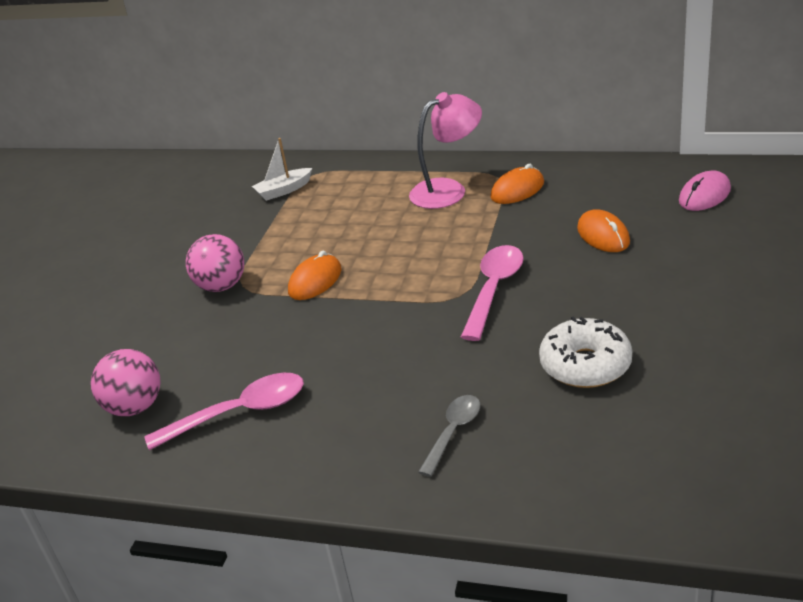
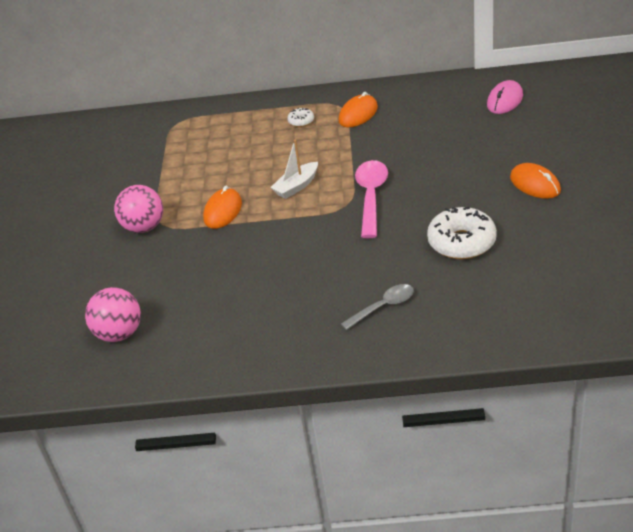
camera: 15 degrees left, 5 degrees up
pink spoon [144,373,304,450] -> none
white boat [252,138,312,201] -> white boat moved to [270,139,318,199]
pink lamp [409,92,482,209] -> white donut [287,108,314,127]
grey spoon [418,395,481,477] -> grey spoon turned 45 degrees clockwise [341,284,414,330]
orange mouse [577,209,630,252] -> orange mouse moved to [510,163,561,199]

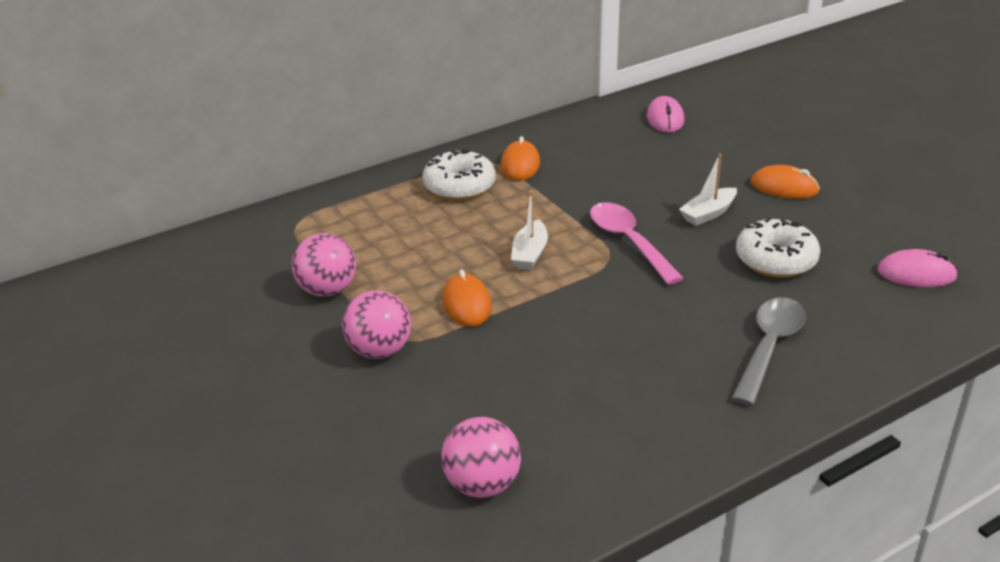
camera: 35 degrees left, 5 degrees down
white donut [287,108,314,127] -> white donut [422,149,496,201], size x2.11
grey spoon [341,284,414,330] -> grey spoon [731,297,806,406], size x1.56
none -> pink ball [292,233,356,297]
none -> white boat [679,154,737,226]
none -> pink mouse [877,249,958,287]

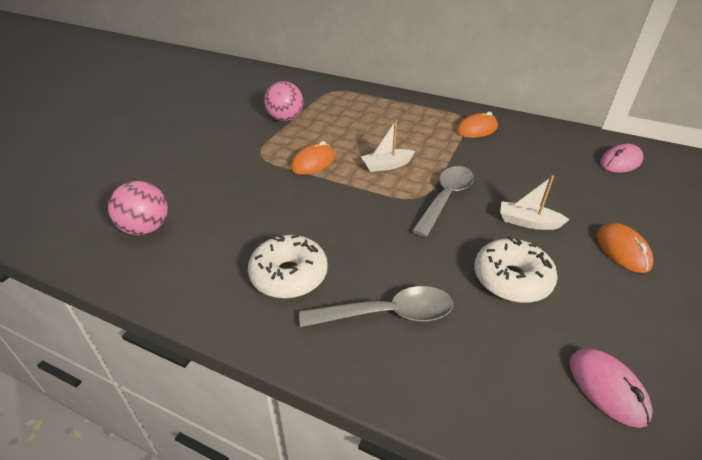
camera: 55 degrees right, 5 degrees up
pink ball [342,290,411,359] -> none
white donut [422,149,496,201] -> white donut moved to [248,235,328,298]
pink spoon [590,202,684,285] -> grey spoon [412,166,474,237]

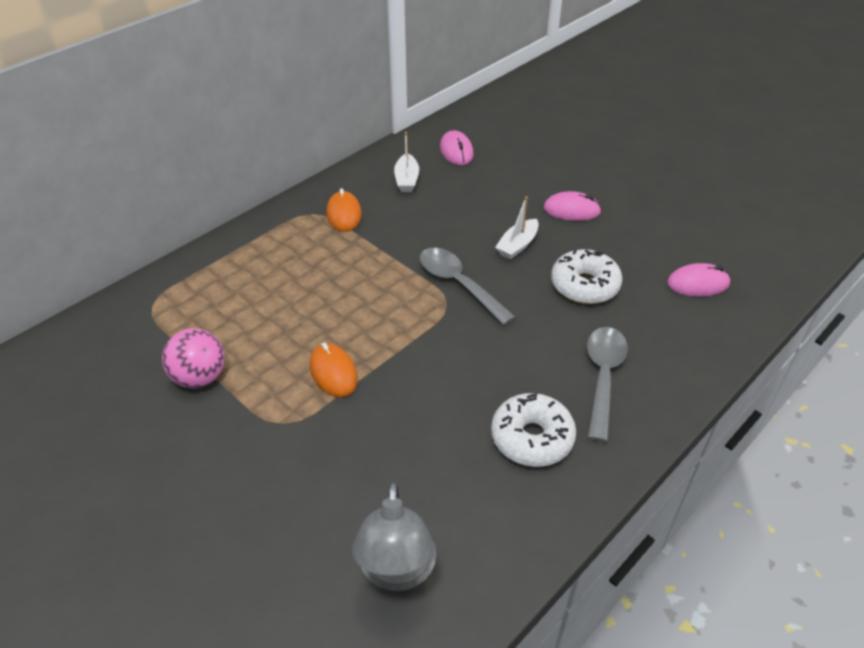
camera: 70 degrees left, 5 degrees up
pink ball [108,181,168,235] -> grey lamp [352,480,436,591]
white boat [361,120,415,172] -> white boat moved to [394,132,419,192]
orange mouse [596,223,653,273] -> pink mouse [543,191,602,221]

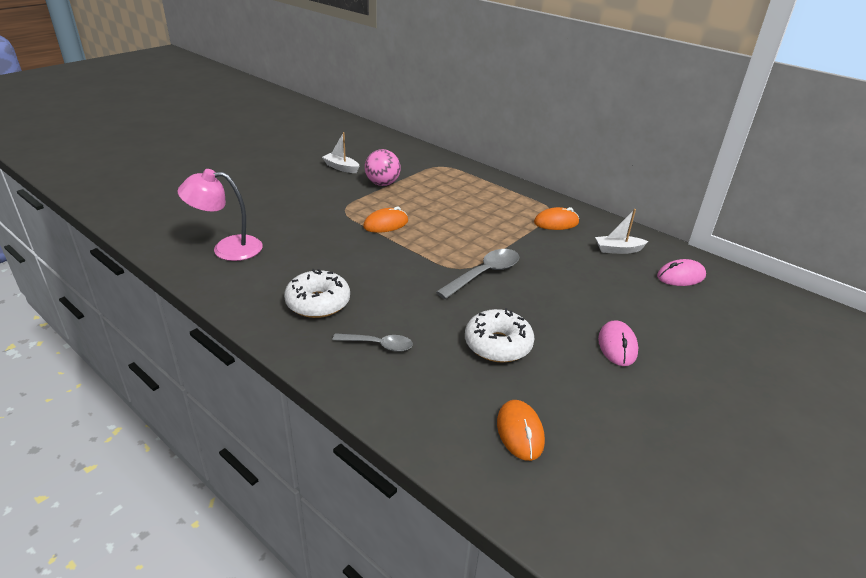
camera: 85 degrees right, 10 degrees down
grey lamp [352,480,436,591] -> pink lamp [178,169,263,261]
white boat [495,196,539,259] -> white boat moved to [322,132,360,173]
grey spoon [587,327,628,442] -> grey spoon [332,333,413,352], size x0.64
pink mouse [667,263,730,297] -> orange mouse [497,400,545,461]

